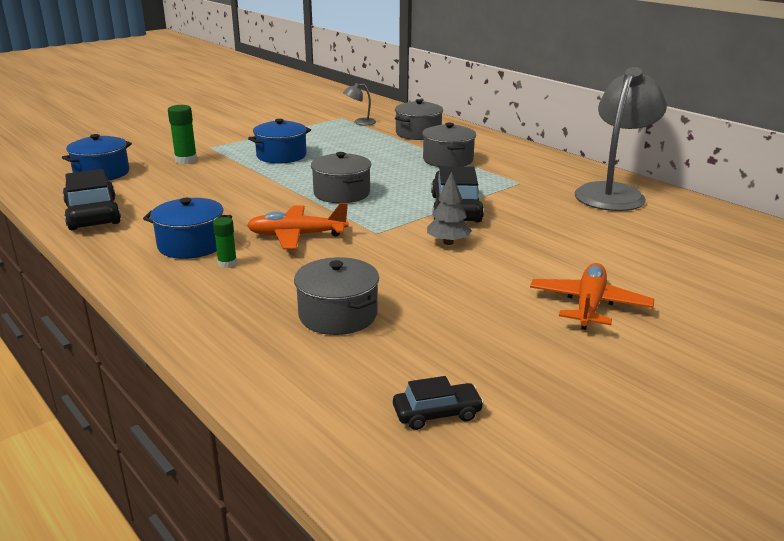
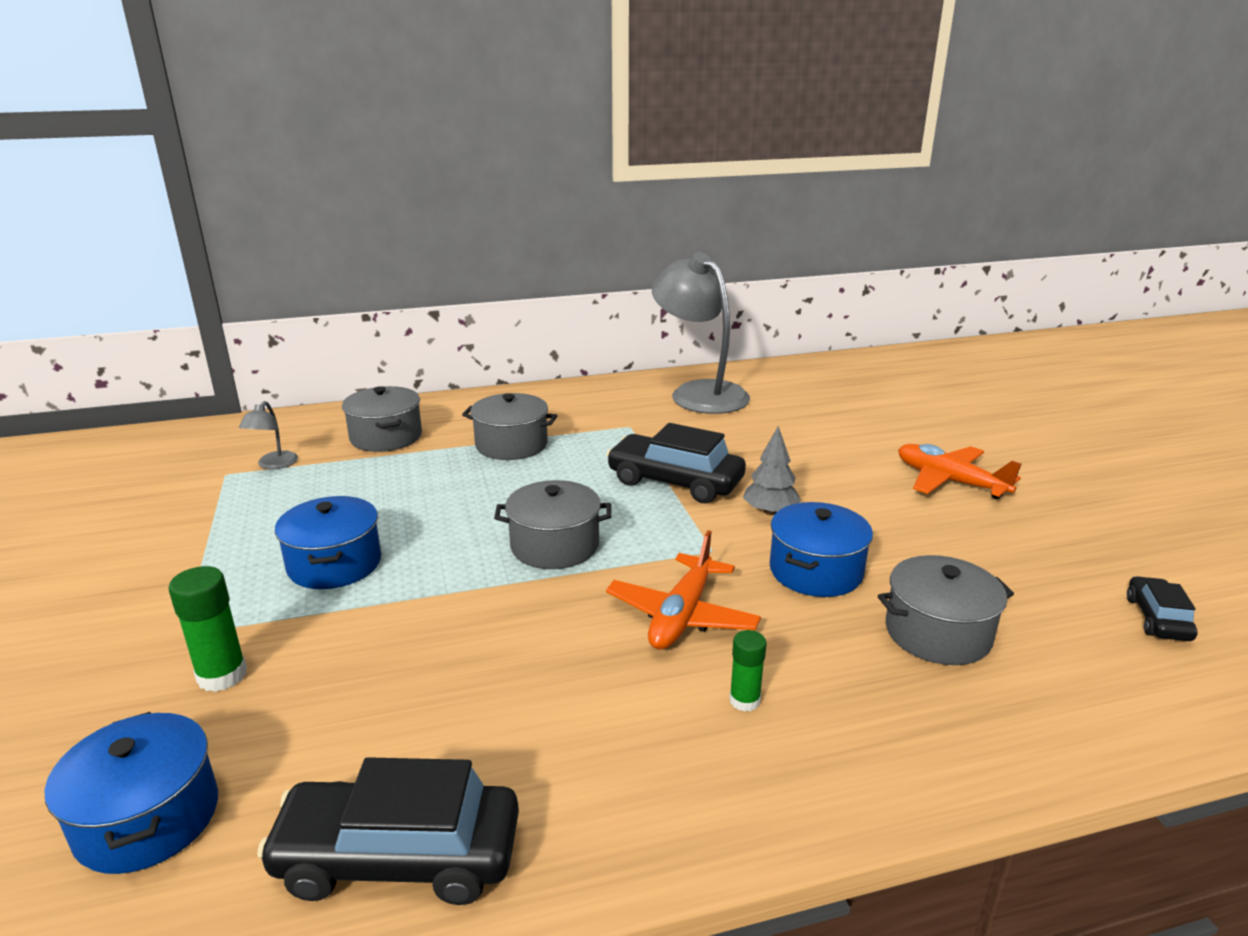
camera: 65 degrees left, 0 degrees up
blue pot [143,198,232,259] -> blue pot moved to [770,502,873,597]

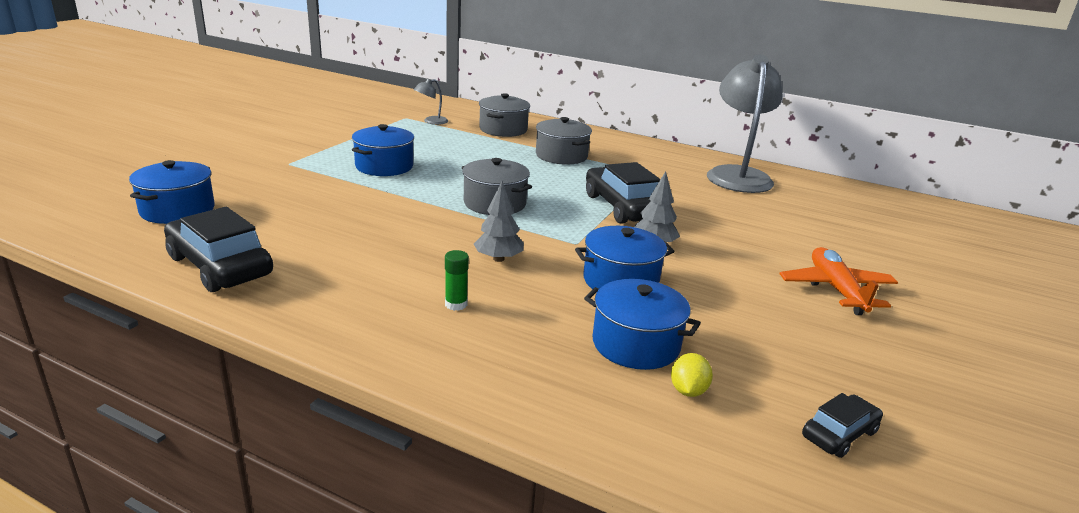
camera: 40 degrees right, 0 degrees up
green glue stick [169,566,247,692] -> none
orange plane [606,530,761,650] -> grey tree [474,181,524,262]
grey pot [878,555,1014,665] -> blue pot [584,279,701,370]
none -> yellow lemon [671,353,713,397]

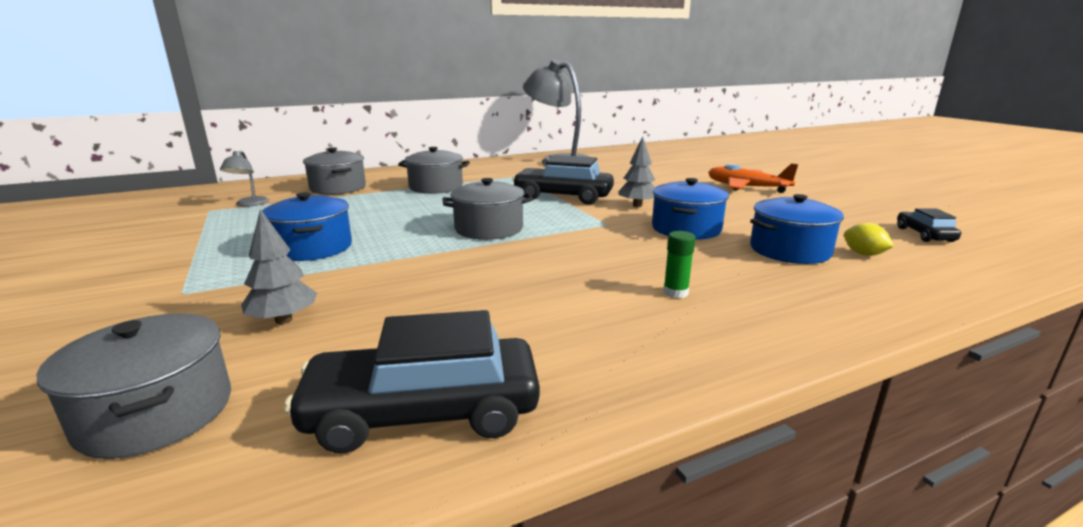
camera: 50 degrees left, 5 degrees down
blue pot [129,160,215,224] -> grey pot [36,313,231,459]
grey tree [474,181,524,262] -> grey tree moved to [241,209,317,324]

